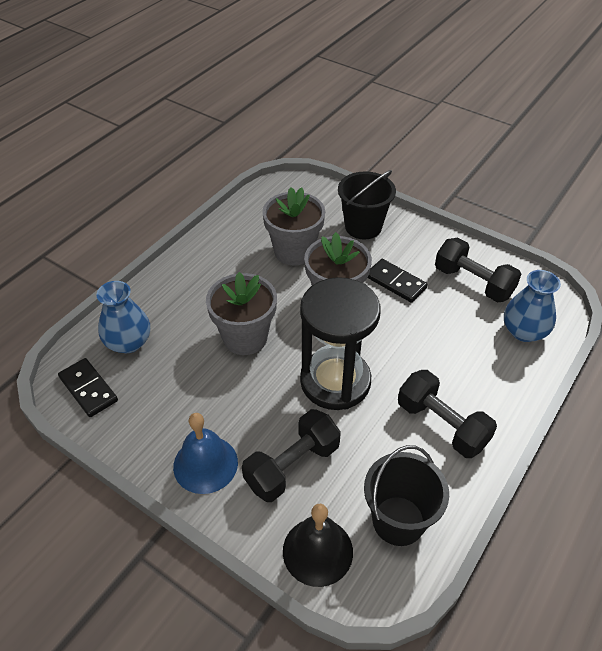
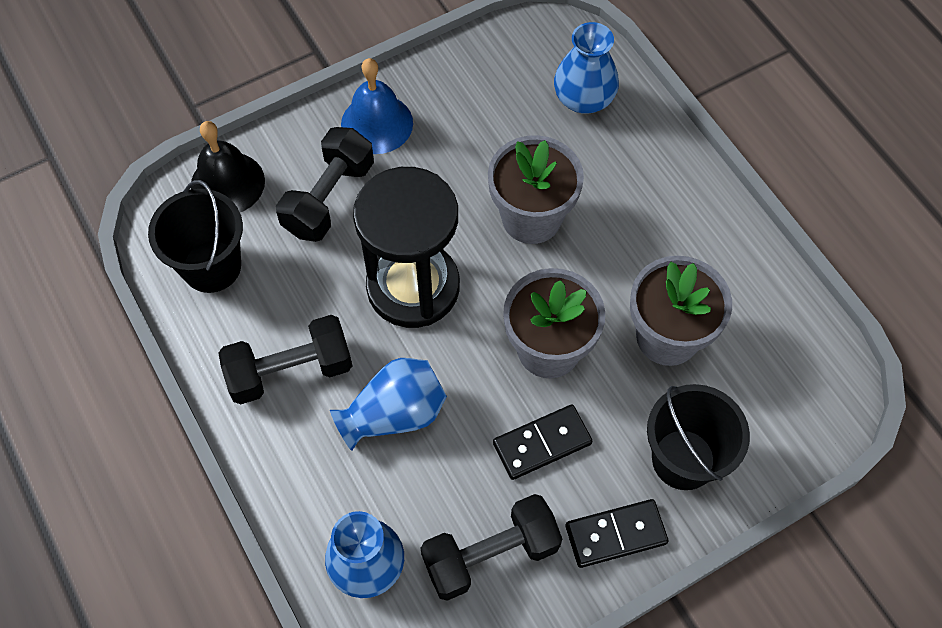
camera: 115 degrees right, 15 degrees up
black domino [58,358,118,417] -> black domino moved to [566,499,668,568]
black dumbbell [242,409,341,502] -> black dumbbell turned 45 degrees clockwise [276,127,374,242]
none -> blue vase [330,358,447,451]

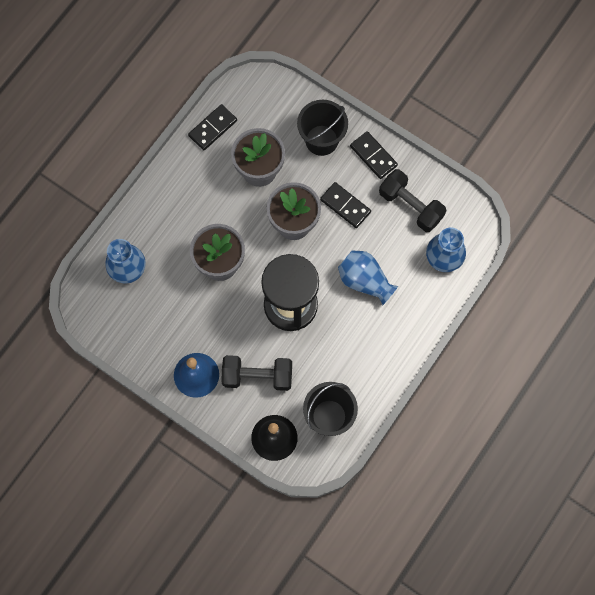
camera: 115 degrees left, 10 degrees up
black dumbbell [219,315,353,404] -> none
none -> black domino [188,104,237,150]

